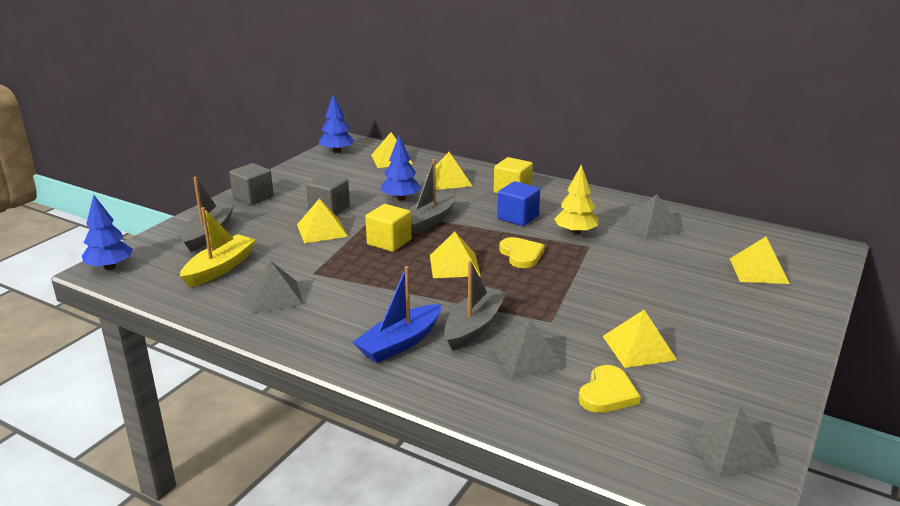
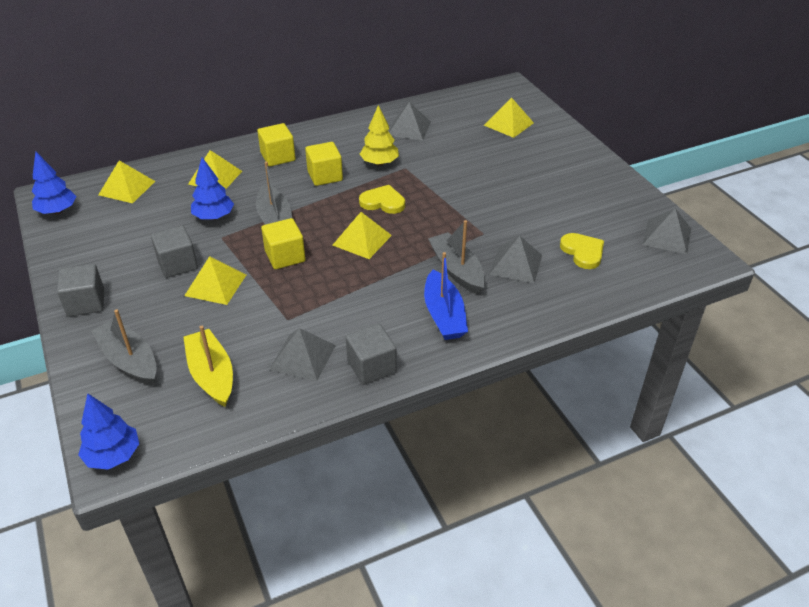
camera: 55 degrees left, 15 degrees up
blue cube [497,181,540,226] -> yellow cube [305,142,343,186]
yellow pyramid [602,310,677,368] -> none
none -> grey cube [346,324,397,385]

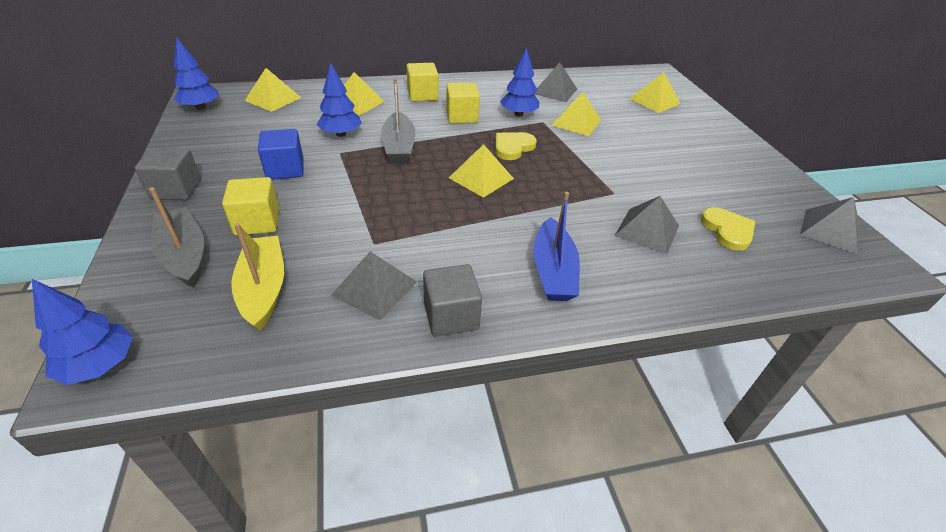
camera: 10 degrees right, 0 degrees up
grey cube [151,226,198,278] -> blue cube [258,129,304,180]
yellow pyramid [184,256,246,305] -> yellow pyramid moved to [551,92,601,136]
yellow cube [261,218,305,269] -> yellow cube moved to [222,177,279,236]
yellow heart [359,185,405,214] -> yellow heart turned 75 degrees counterclockwise [495,132,537,160]
yellow tree [360,105,399,166] -> blue tree [500,48,539,117]
grey boat [428,220,485,294] -> none

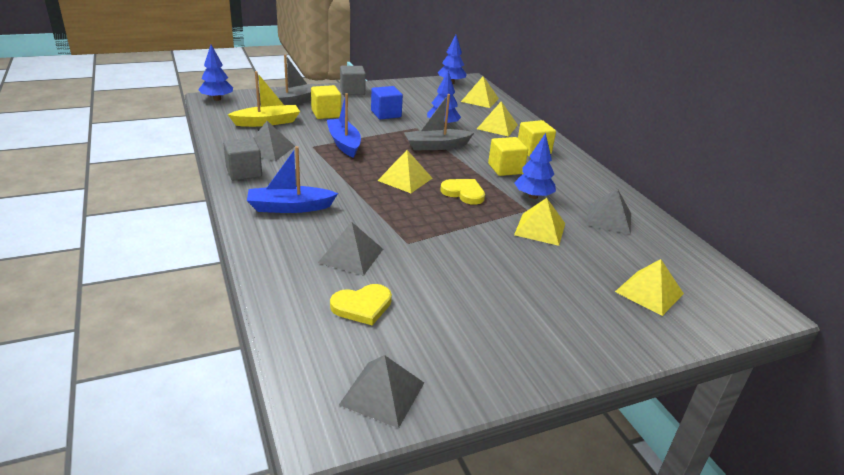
camera: 80 degrees right, 10 degrees down
none -> blue boat [327,93,361,158]

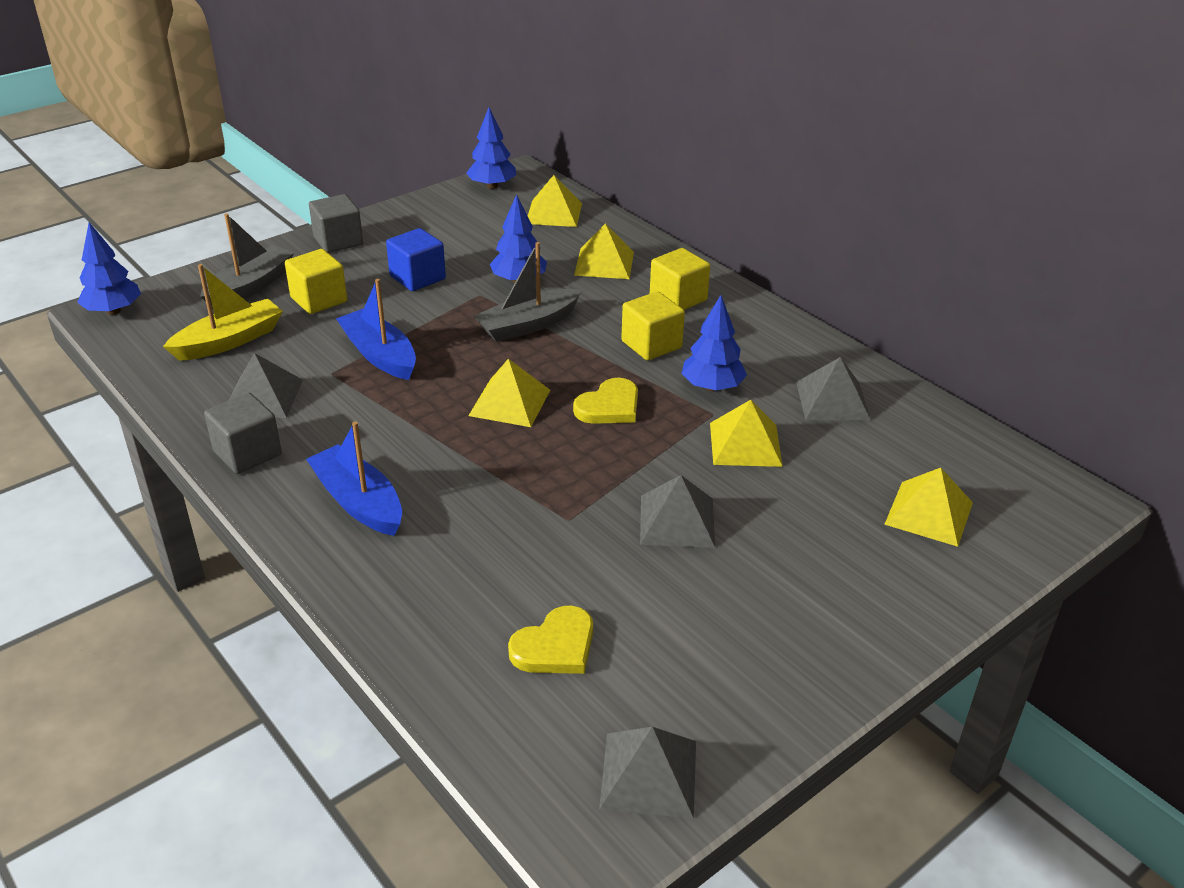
camera: 15 degrees left, 5 degrees up
blue boat [247,146,338,213] -> blue boat turned 75 degrees clockwise [306,421,402,536]
grey pyramid [318,222,383,275] -> grey pyramid moved to [640,475,715,548]
yellow heart [440,179,485,205] -> yellow heart turned 120 degrees clockwise [573,378,638,424]

